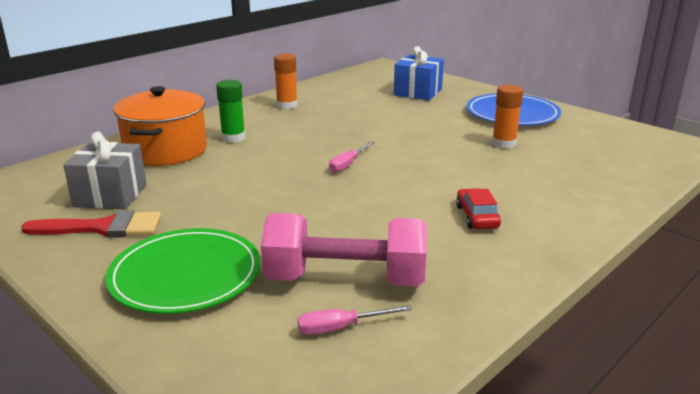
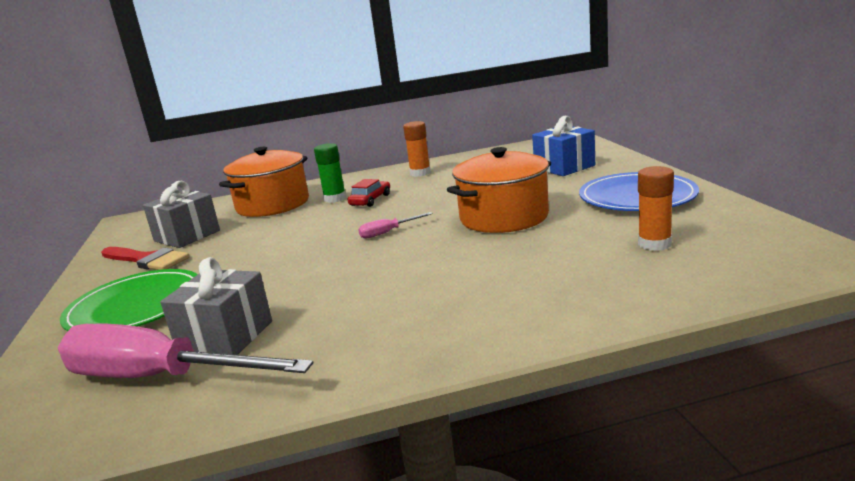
camera: 35 degrees right, 5 degrees down
pink dumbbell [261,213,427,287] -> grey gift [160,257,272,355]
pink screwdriver [298,305,412,335] -> pink screwdriver [58,324,314,378], size x2.43
red car [456,188,501,229] -> red car moved to [348,179,390,207]
orange glue stick [492,84,523,149] -> orange glue stick moved to [638,166,674,251]
none -> orange pot [447,147,551,233]

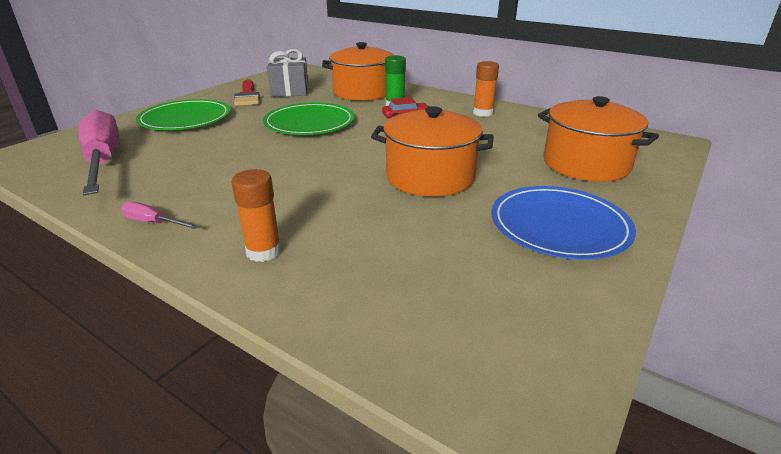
camera: 45 degrees right, 10 degrees up
grey gift [160,257,272,355] -> none
pink screwdriver [358,212,433,239] -> pink screwdriver moved to [121,202,199,229]
blue gift [532,116,595,176] -> orange pot [538,96,659,182]
orange glue stick [638,166,674,251] -> orange glue stick moved to [231,169,281,262]
none -> green plate [263,103,355,135]

